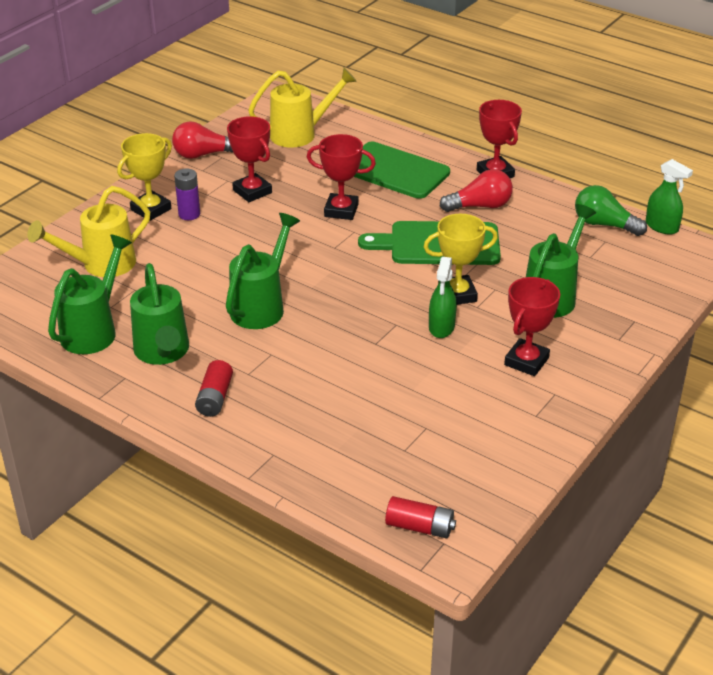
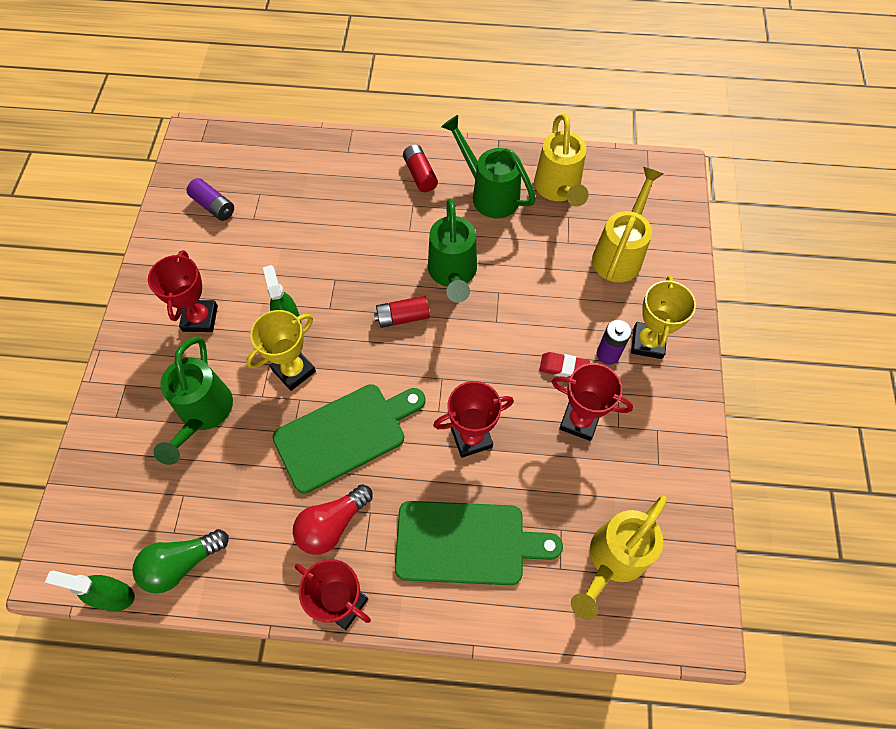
camera: 150 degrees right, 25 degrees up
green watering can [48,234,132,354] -> yellow watering can [534,114,589,207]
red light bulb [172,121,233,159] -> none
red battery [385,496,456,538] -> red battery moved to [374,296,430,328]
green light bulb [575,185,647,236] -> green light bulb turned 150 degrees clockwise [132,529,229,594]
none -> purple battery [187,178,234,221]
none -> red eraser [539,352,590,378]

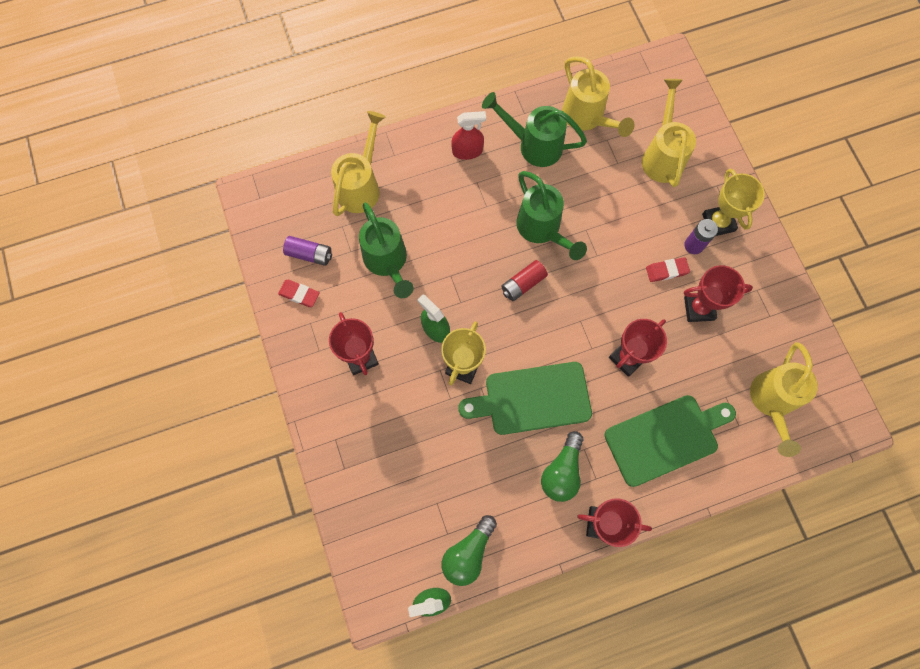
camera: 25 degrees left, 10 degrees up
green watering can [154,337,233,465] -> green watering can moved to [359,202,414,298]
green cutting board [272,384,426,494] -> green cutting board turned 135 degrees counterclockwise [458,362,592,435]
red light bulb [293,484,373,555] -> green light bulb [541,431,583,502]
red battery [403,144,438,192] -> red spray bottle [451,111,486,160]
none -> red eraser [278,280,320,307]
none -> yellow watering can [331,111,385,216]

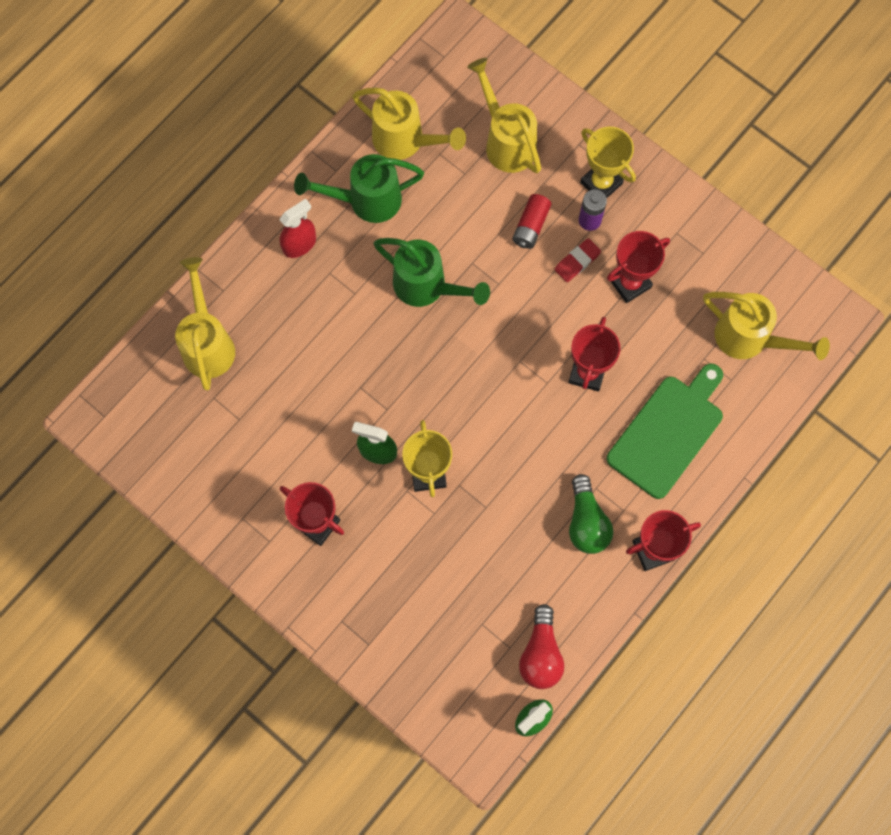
camera: 30 degrees left, 0 degrees up
red eraser [278,280,320,307] -> none
purple battery [283,236,332,266] -> none
green watering can [359,202,414,298] -> none
green light bulb [442,515,497,586] -> red light bulb [519,604,564,689]
green cutting board [458,362,592,435] -> none
red battery [501,260,548,301] -> red battery moved to [512,194,551,249]
yellow watering can [750,342,818,457] -> yellow watering can turned 45 degrees counterclockwise [703,292,830,360]

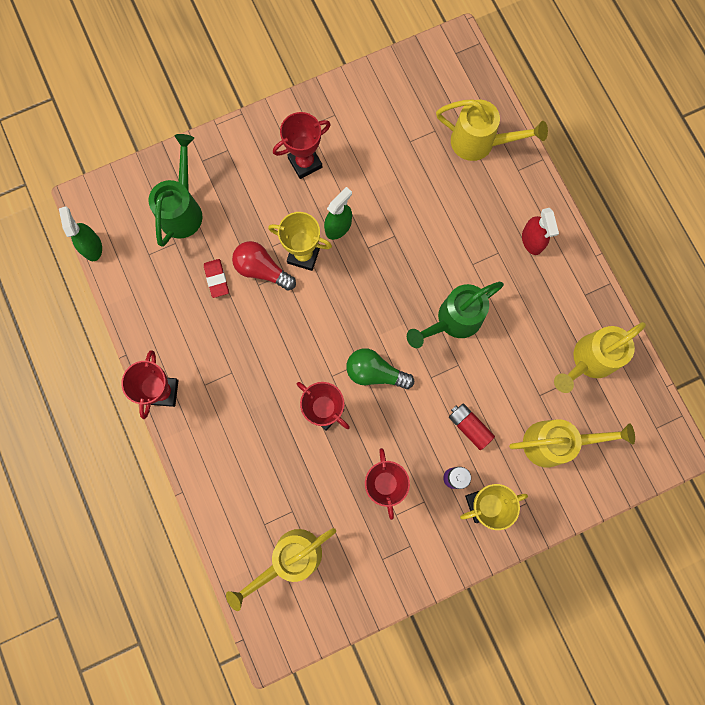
camera: 115 degrees right, 5 degrees up
green watering can [294,154,424,223] -> green watering can moved to [148,134,203,247]
red light bulb [519,604,564,689] -> red light bulb moved to [232,241,296,291]
red eraser [555,238,601,282] -> red eraser moved to [204,259,229,298]
green light bulb [569,474,614,554] -> green light bulb moved to [346,349,414,389]
green cutting board [607,364,723,499] -> none

